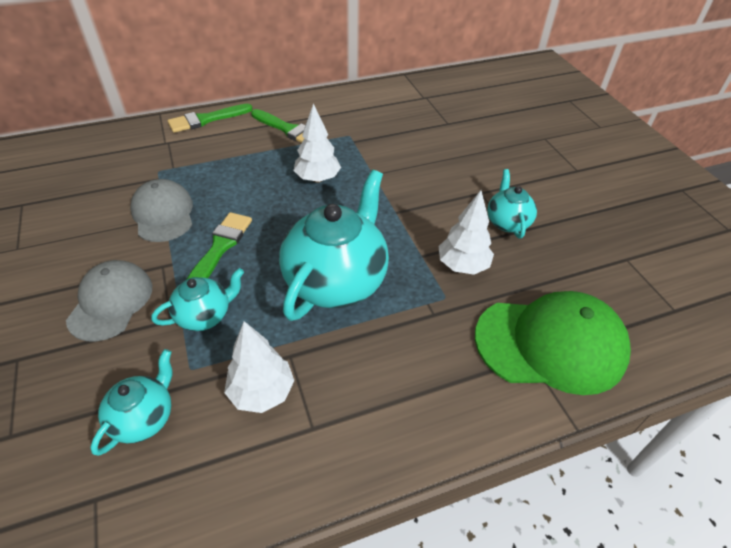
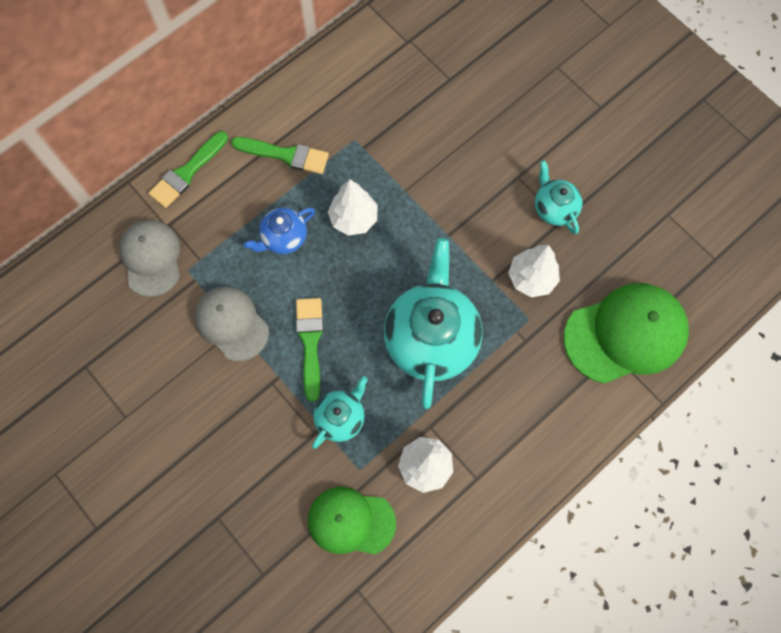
camera: 20 degrees left, 25 degrees up
grey cap [66,260,152,342] -> grey cap moved to [119,220,180,297]
turquoise teapot [91,349,172,456] -> green cap [308,487,396,554]
none -> blue teapot [244,208,315,254]

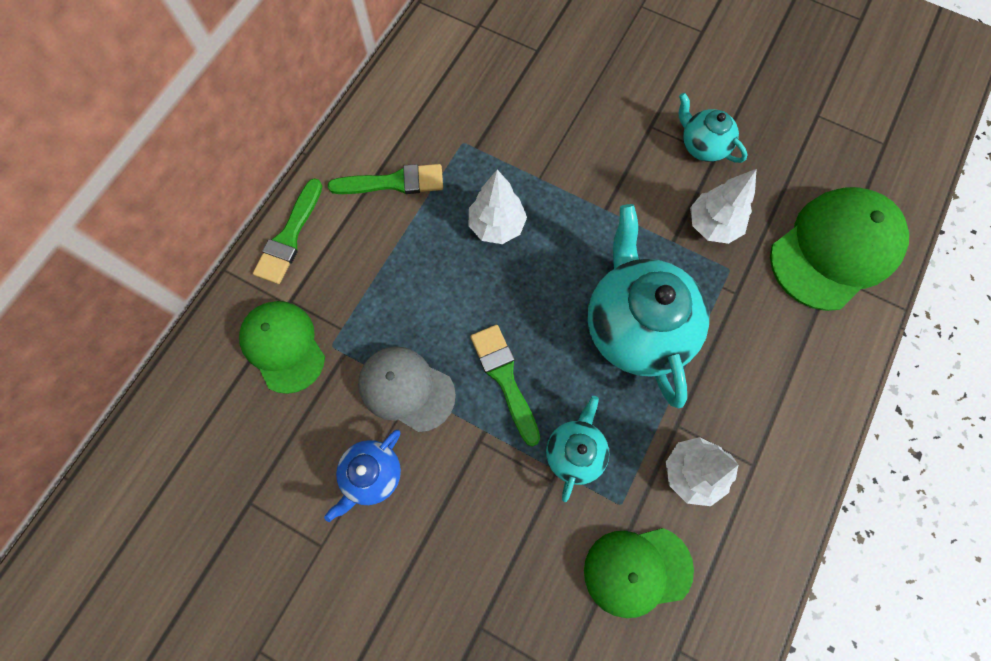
camera: 20 degrees left, 0 degrees up
grey cap [119,220,180,297] -> green cap [239,301,325,394]
blue teapot [244,208,315,254] -> blue teapot moved to [324,430,401,522]

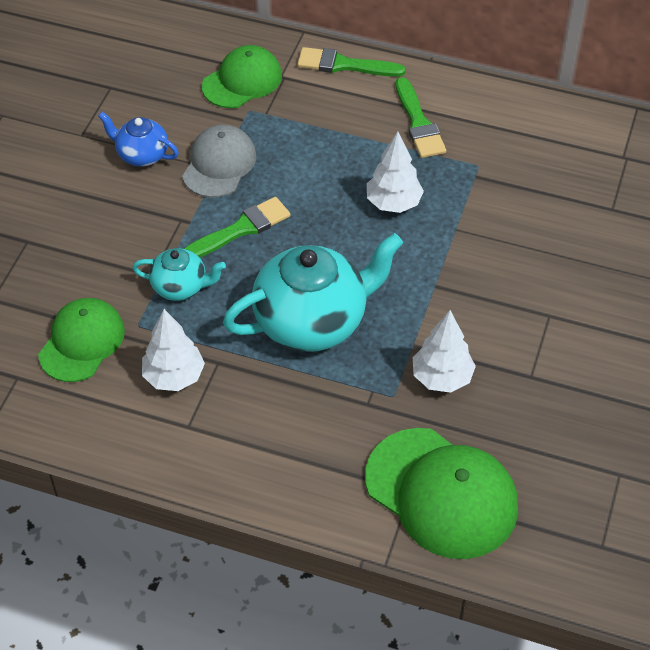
camera: 80 degrees right, 20 degrees down
green cap [584,528,694,618] -> green cap turned 45 degrees clockwise [38,298,125,382]
turquoise teapot [679,93,747,163] -> none

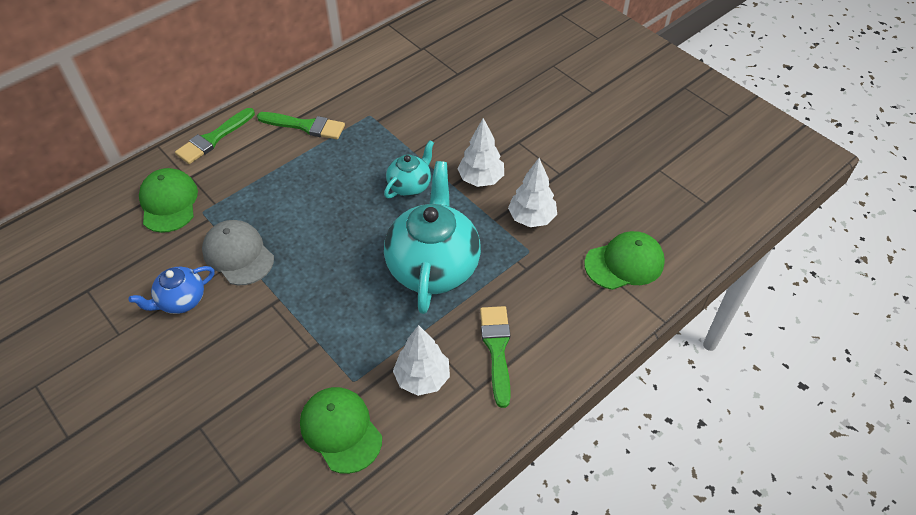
camera: 60 degrees left, 0 degrees up
turquoise teapot [132,248,226,301] -> turquoise teapot moved to [384,140,434,199]
green brush [184,197,291,258] -> green brush moved to [480,306,511,408]
green cap [365,428,518,559] -> green cap [584,231,665,290], size x0.66
white tree [367,132,424,213] -> white tree moved to [458,118,504,187]

